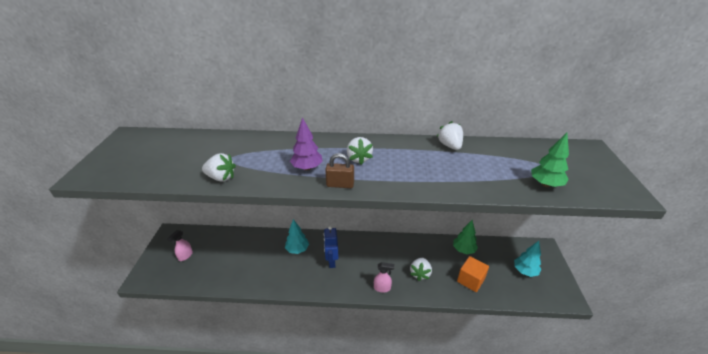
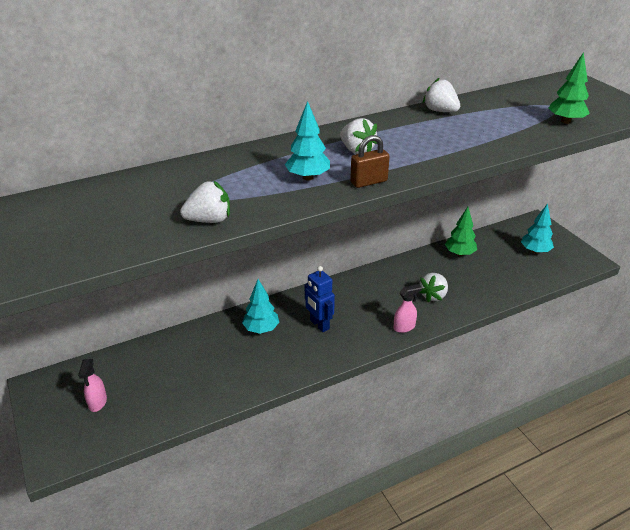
camera: 30 degrees left, 0 degrees up
purple tree [290,117,323,171] -> turquoise tree [285,101,330,180]
white strawberry [410,258,432,281] -> white strawberry turned 45 degrees clockwise [419,273,448,302]
orange cube [457,256,489,292] -> none

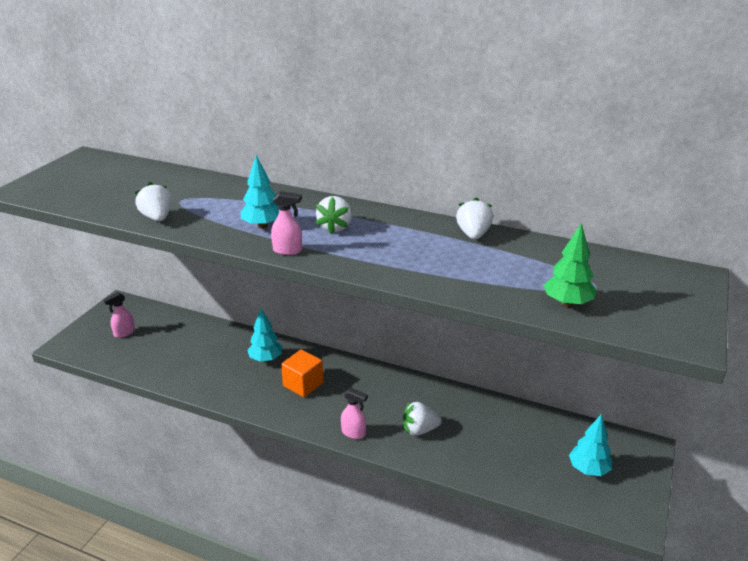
camera: 50 degrees right, 5 degrees down
white strawberry [180,181,230,223] -> white strawberry turned 150 degrees counterclockwise [135,182,172,221]
blue robot [305,266,335,332] -> orange cube [281,350,324,397]
brown padlock [350,135,390,188] -> pink spray bottle [271,191,302,255]
green tree [445,207,477,256] -> none

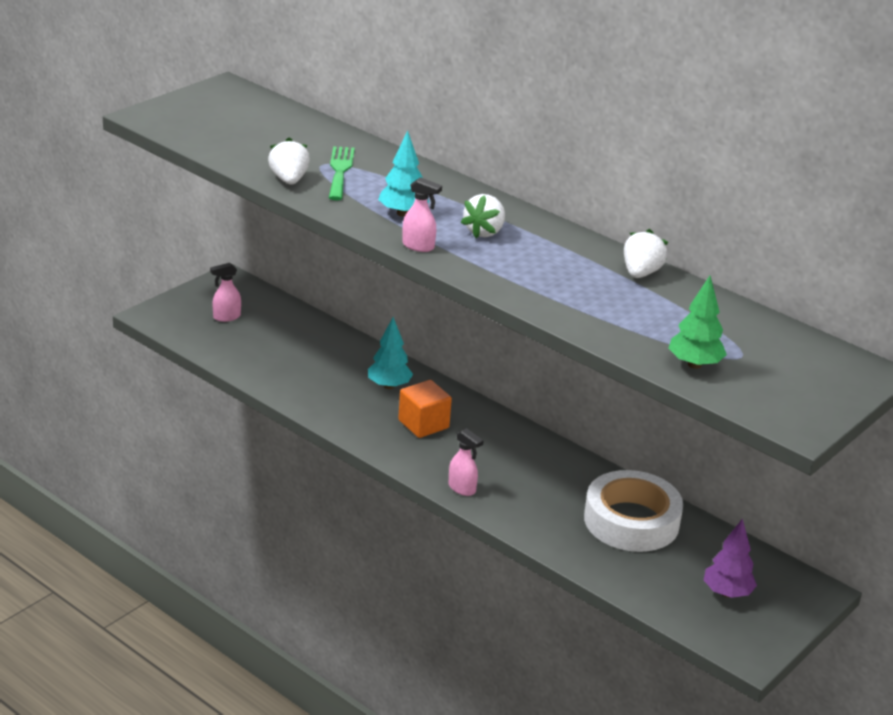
camera: 15 degrees right, 0 degrees up
white strawberry [403,402,441,436] -> none
turquoise tree [569,414,612,476] -> purple tree [704,518,757,598]
none -> green fork [329,146,355,201]
none -> white tape [584,470,683,552]

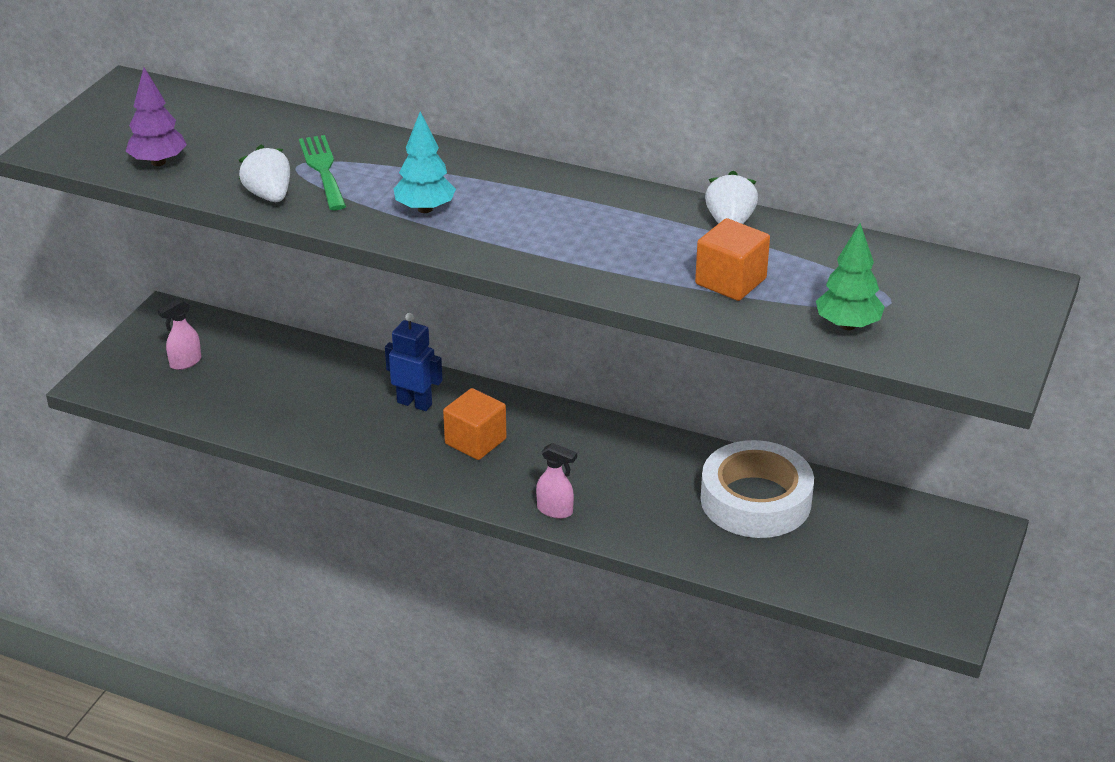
camera: 15 degrees left, 5 degrees up
turquoise tree [368,317,413,389] -> blue robot [385,313,442,411]
pink spray bottle [402,177,442,252] -> none
white strawberry [461,194,505,238] -> none
purple tree [704,518,757,598] -> purple tree moved to [126,67,187,166]
none -> orange cube [695,218,770,301]

